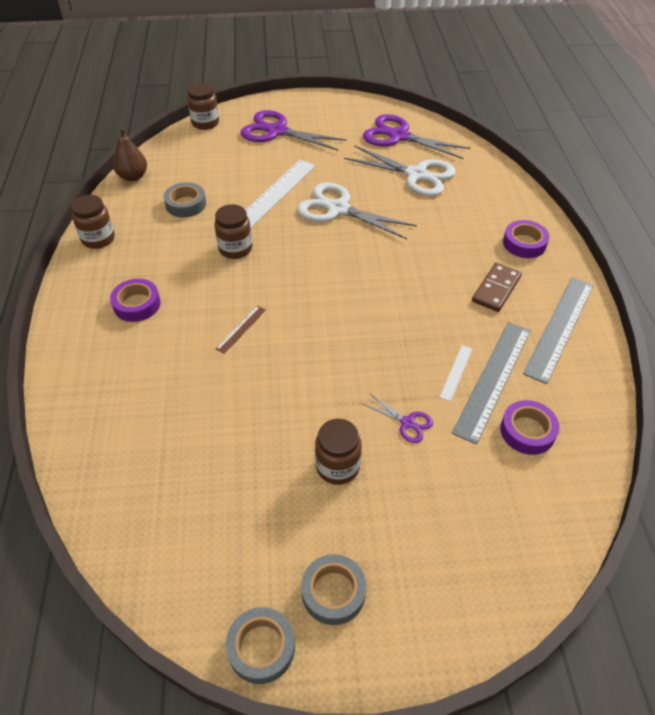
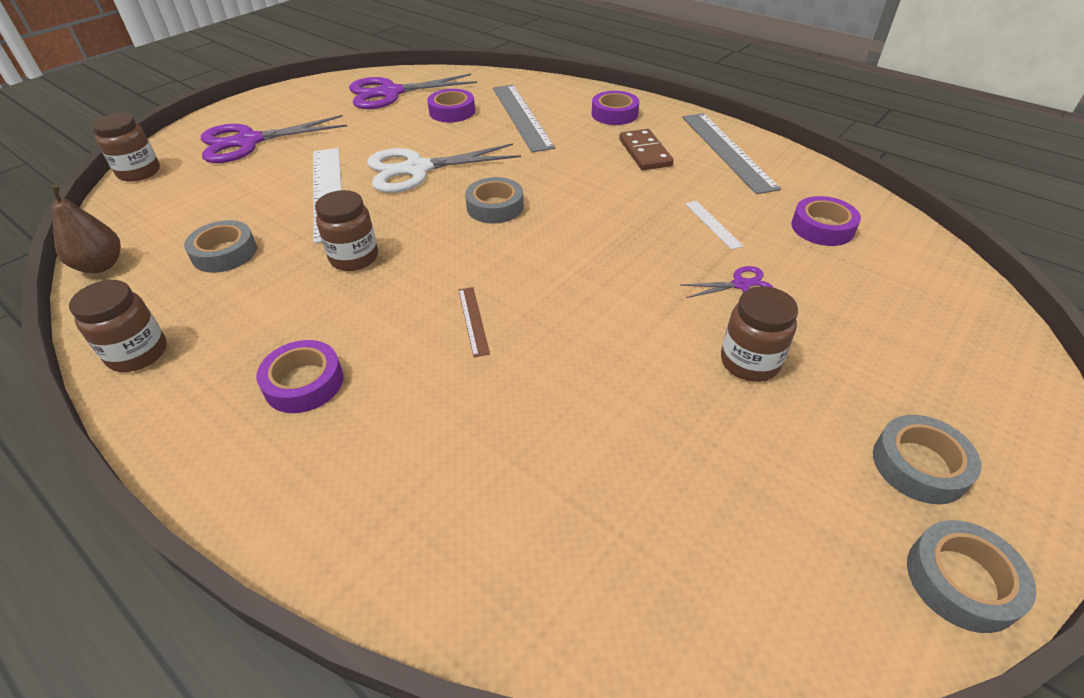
camera: 45 degrees left, 5 degrees down
white scissors [344,145,456,196] -> purple tape [427,89,475,122]
grey ruler [452,322,531,444] -> grey ruler moved to [493,85,555,153]
none -> grey tape [465,177,524,224]

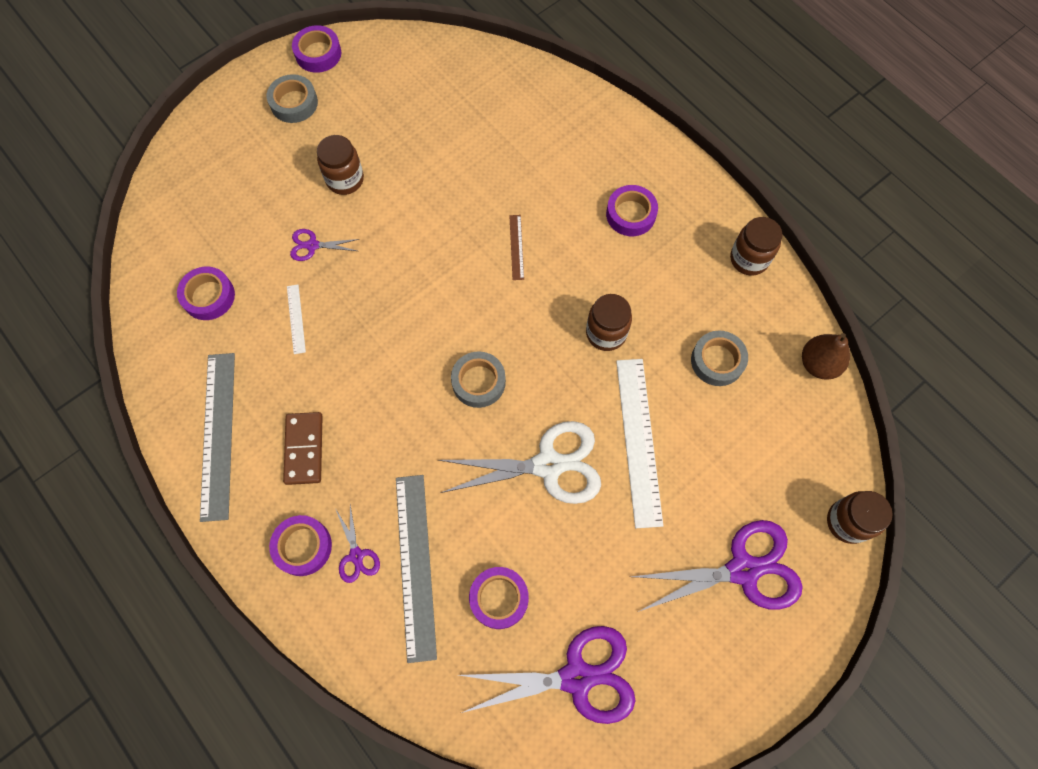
camera: 170 degrees left, 25 degrees up
grey tape [907,520,1036,633] -> purple tape [292,25,341,73]
none -> purple scissors [335,504,380,583]

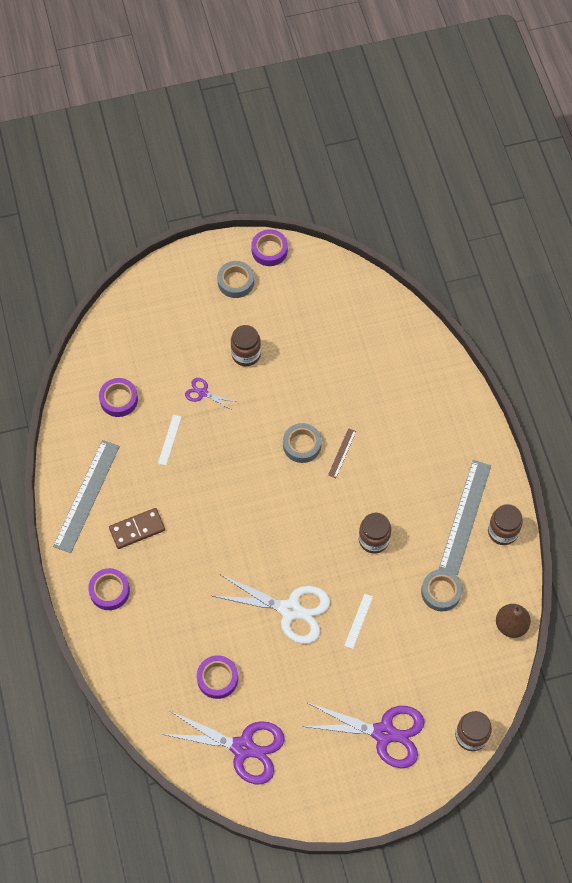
camera: 25 degrees right, 5 degrees down
brown domino [283,412,323,485] -> brown domino turned 45 degrees clockwise [109,508,165,549]
purple scissors [335,504,380,583] -> none
grey ruler [396,475,437,663] -> grey ruler moved to [439,460,491,575]
grey tape [451,351,506,408] -> grey tape moved to [283,423,322,463]
purple tape [606,185,658,236] -> none
white ruler [616,359,663,528] -> white ruler [344,594,373,649], size x0.46

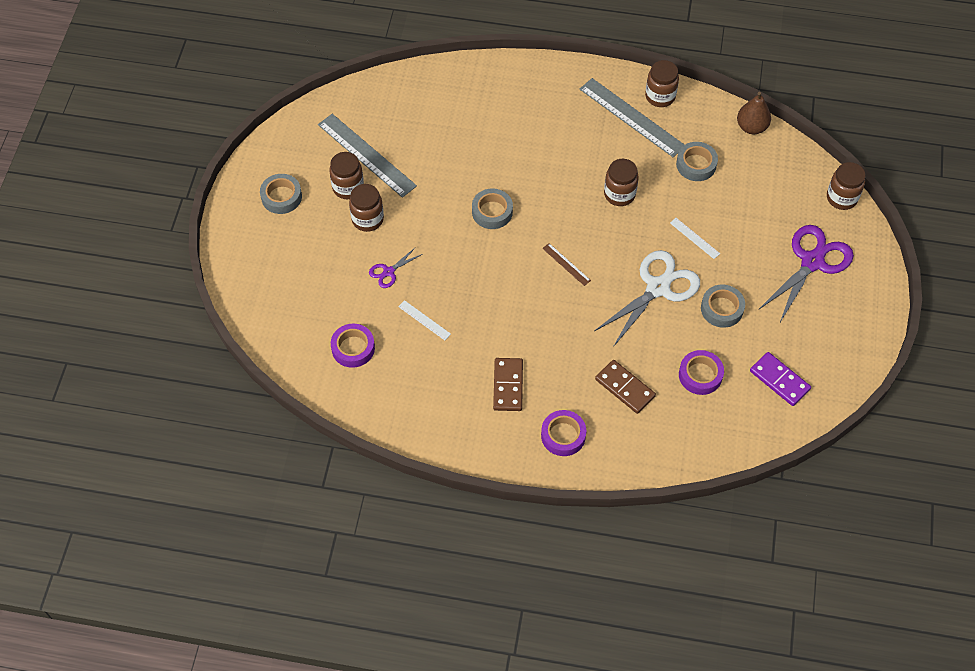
camera: 65 degrees left, 5 degrees down
grey ruler [53,440,120,553] -> grey ruler moved to [318,114,417,198]
purple scissors [161,711,285,784] -> purple domino [750,352,811,406]
purple tape [251,229,288,266] -> none
brown ruler [328,428,356,478] -> brown ruler moved to [542,243,591,286]
none -> brown jar [329,152,364,199]
none -> brown domino [595,360,656,414]
none -> grey tape [701,285,745,328]

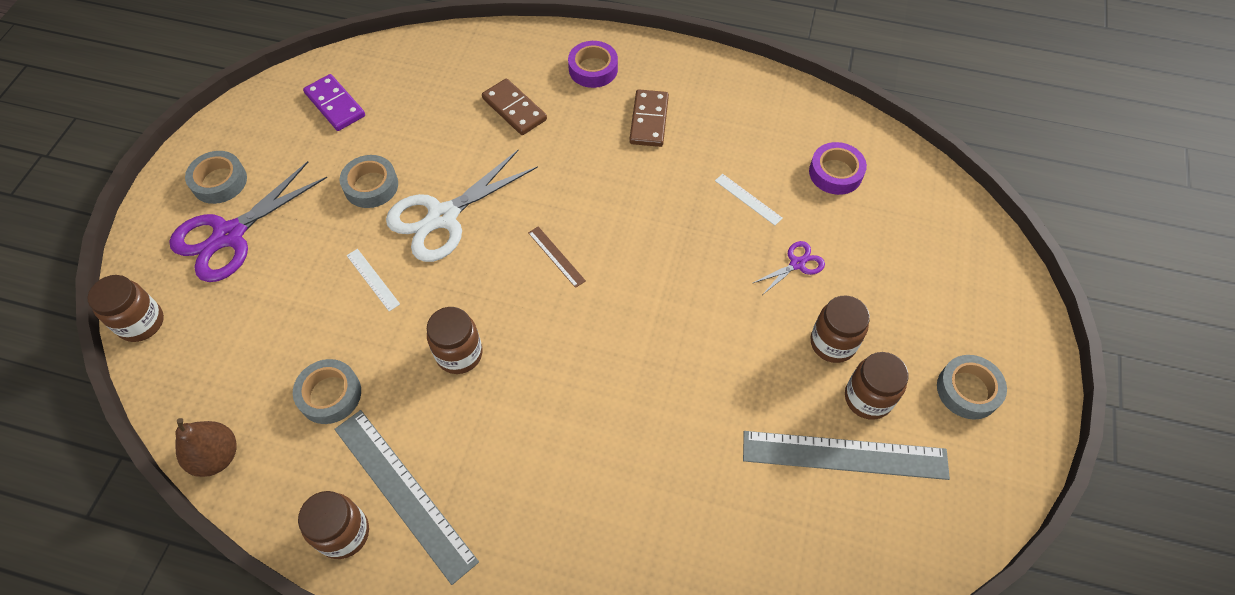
camera: 175 degrees left, 0 degrees up
grey ruler [318,114,417,198] -> grey ruler turned 45 degrees counterclockwise [743,431,950,480]
grey tape [472,188,513,229] -> grey tape moved to [185,151,247,204]
purple tape [679,350,724,395] -> none

